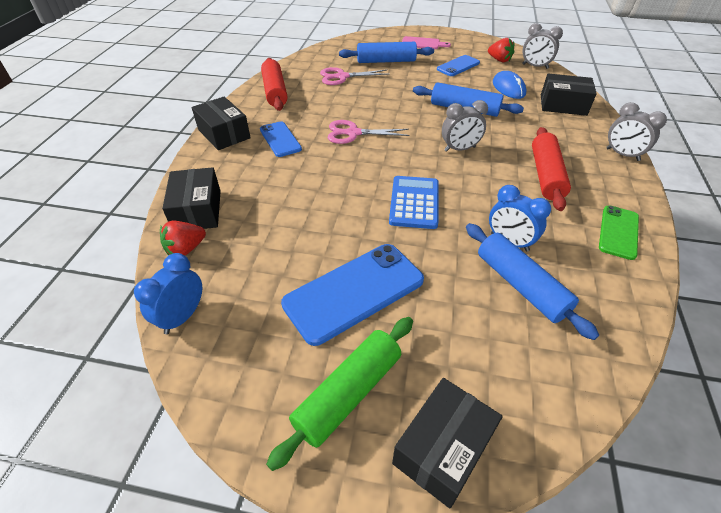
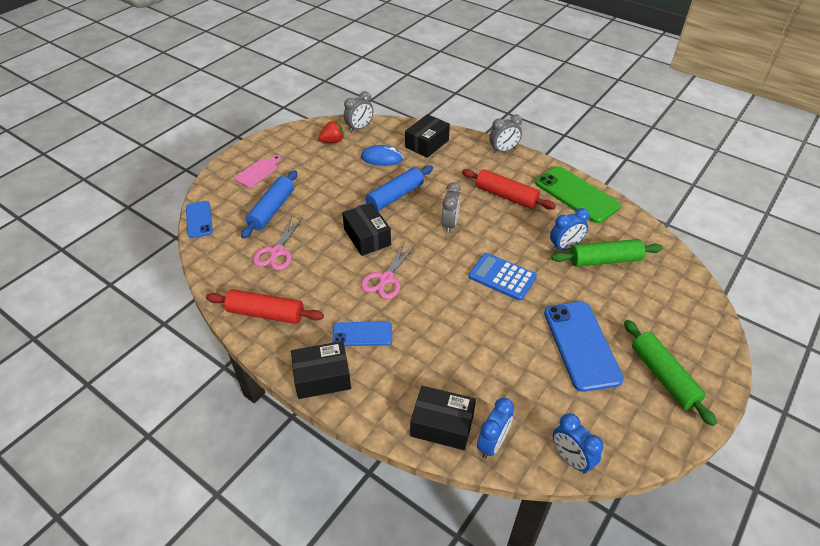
camera: 65 degrees left, 0 degrees up
red strawberry [160,221,206,256] -> blue clock [477,398,514,459]
black box [392,378,503,509] -> black box moved to [342,203,391,256]
blue phone [437,55,480,76] -> blue phone moved to [186,201,213,238]
blue rolling pin [466,223,599,340] -> green rolling pin [551,239,663,267]
green phone [599,206,639,260] -> green phone [535,166,621,223], size x1.72

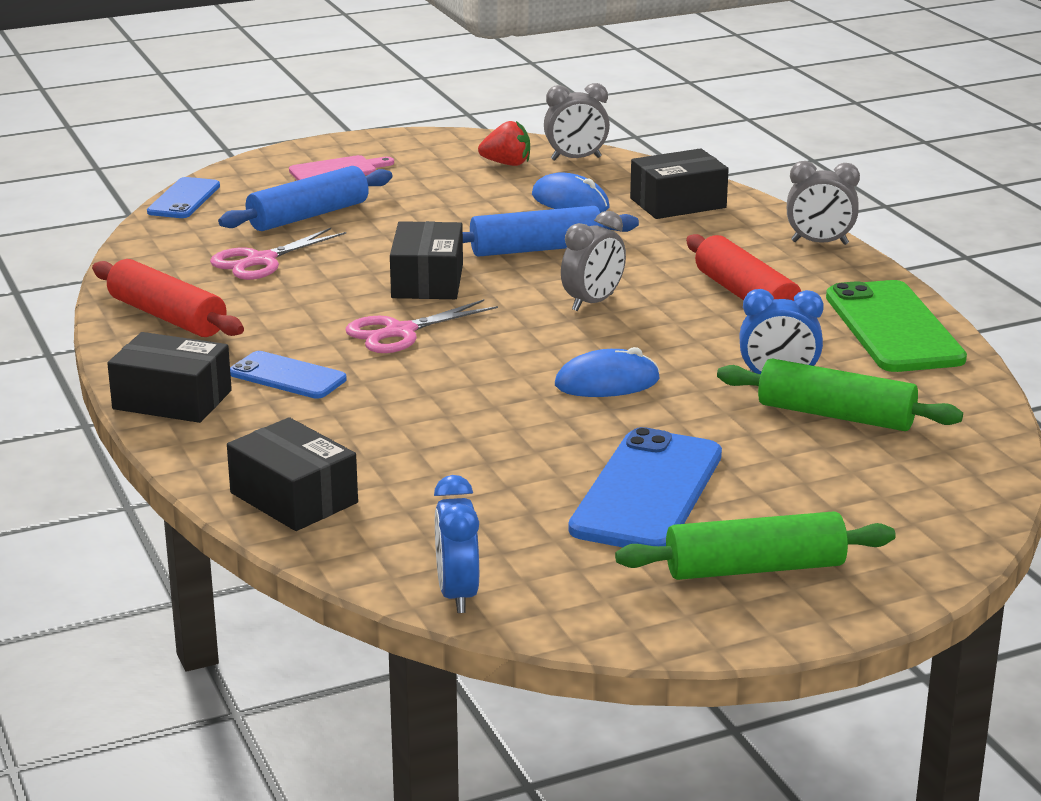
camera: 30 degrees right, 20 degrees down
blue calculator [469,253,537,301] -> blue mouse [555,347,660,397]
blue clock [477,398,514,459] -> none
green rolling pin [624,320,717,426] -> green rolling pin turned 75 degrees clockwise [615,511,896,580]

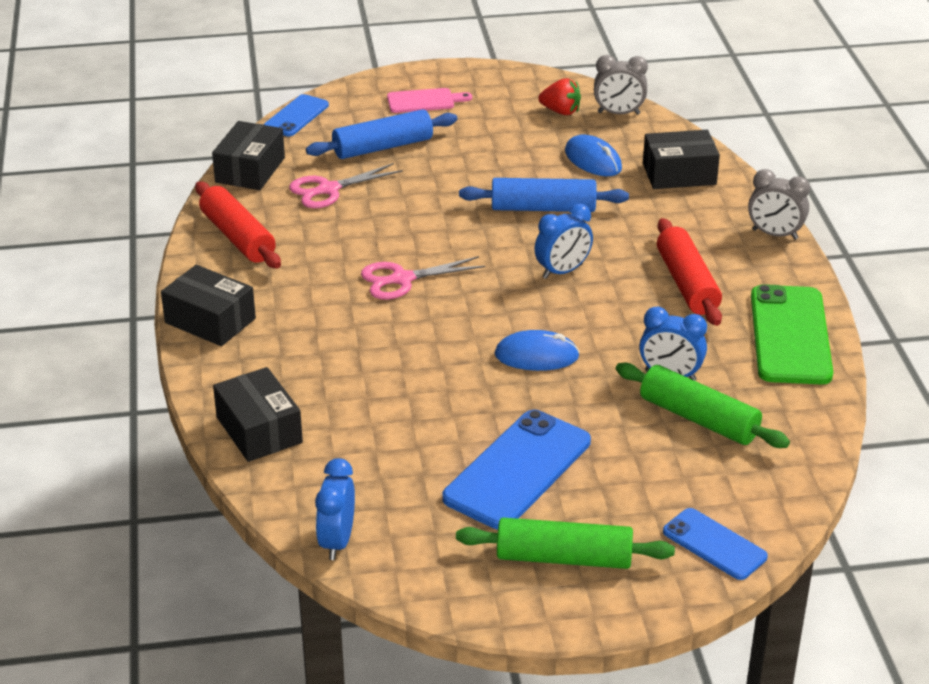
camera: 15 degrees right, 10 degrees up
blue phone [230,351,347,399] -> blue phone moved to [663,508,768,580]
black box [390,221,463,299] -> black box moved to [212,121,285,190]
grey clock [561,211,626,311] -> blue clock [534,203,593,279]

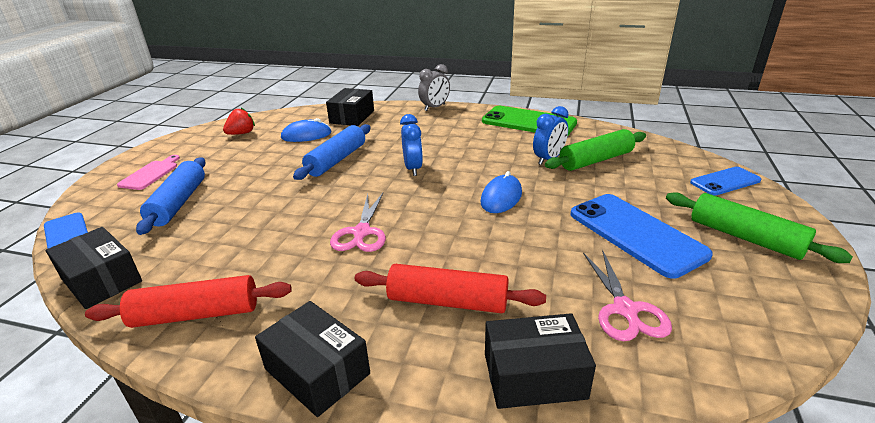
camera: 65 degrees left, 5 degrees down
black box [161,265,256,346] -> black box turned 75 degrees clockwise [255,301,370,417]
pink scissors [289,163,403,208] -> pink scissors moved to [583,250,672,341]
blue clock [315,458,355,560] -> none
green rolling pin [456,518,675,569] -> green rolling pin turned 75 degrees counterclockwise [666,192,853,263]
grey clock [594,55,648,115] -> none
red rolling pin [657,218,722,326] -> red rolling pin moved to [355,264,546,313]

